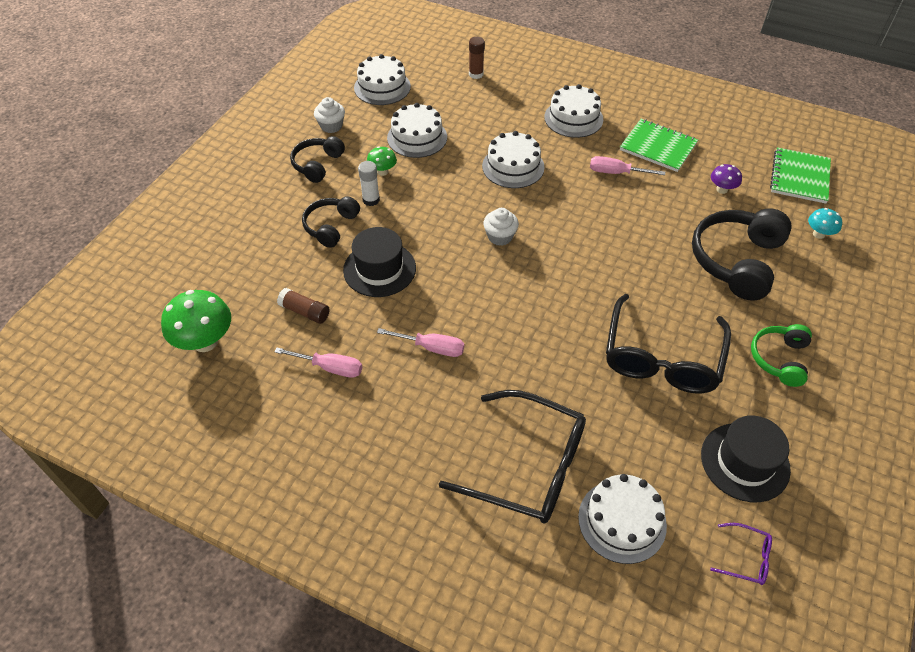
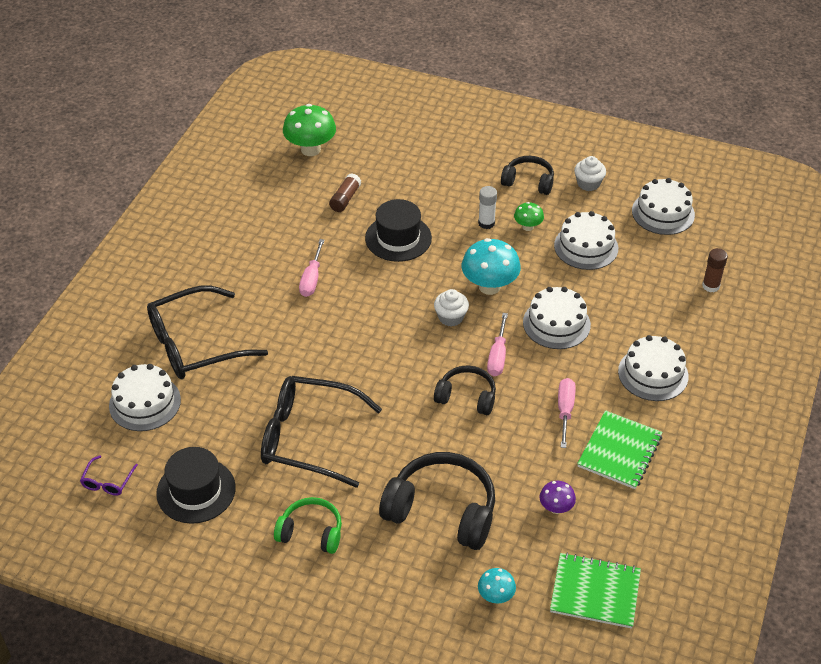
camera: 85 degrees right, 5 degrees down
pink screwdriver [275,348,362,378] -> pink screwdriver moved to [487,313,508,376]
black headphones [302,196,360,248] -> black headphones moved to [434,365,496,415]
black glasses [439,390,586,523] -> black glasses turned 45 degrees clockwise [147,286,268,379]
none -> turquoise mushroom [462,238,521,295]

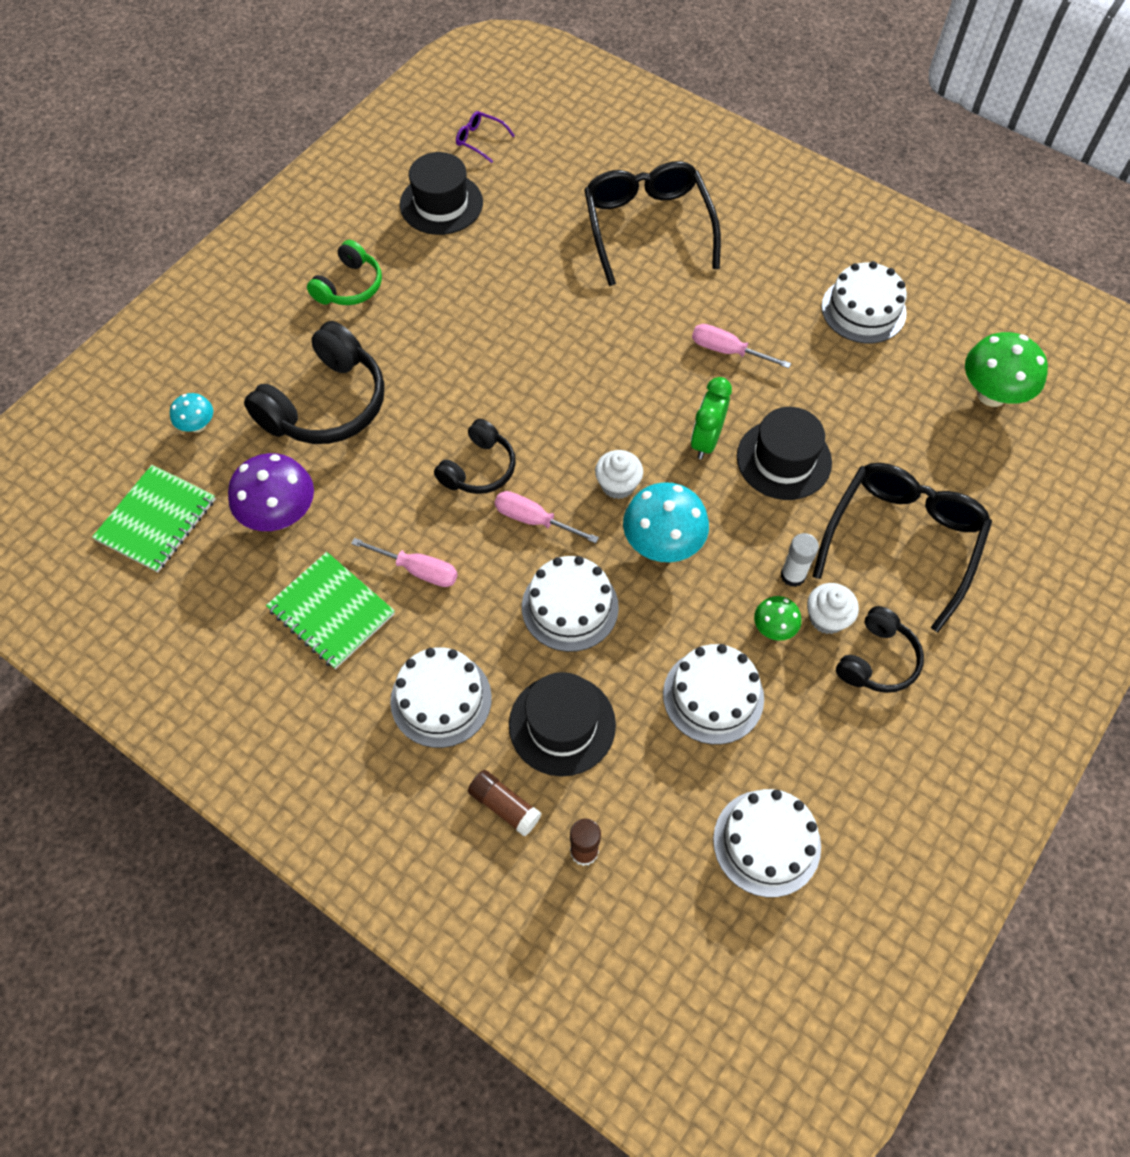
camera: 105 degrees right, 15 degrees up
white cake [109,364,181,431] -> white cake moved to [822,261,907,343]
black glasses [261,376,382,488] -> black glasses moved to [812,463,992,632]
brown glue stick [329,173,362,212] -> brown glue stick moved to [468,770,541,836]
purple mushroom [539,481,576,514] -> purple mushroom [228,453,314,531], size x1.87
white cupcake [574,156,606,191] -> white cupcake moved to [807,583,859,634]
none -> black hat [509,672,616,776]
none -> green clock [691,377,732,459]

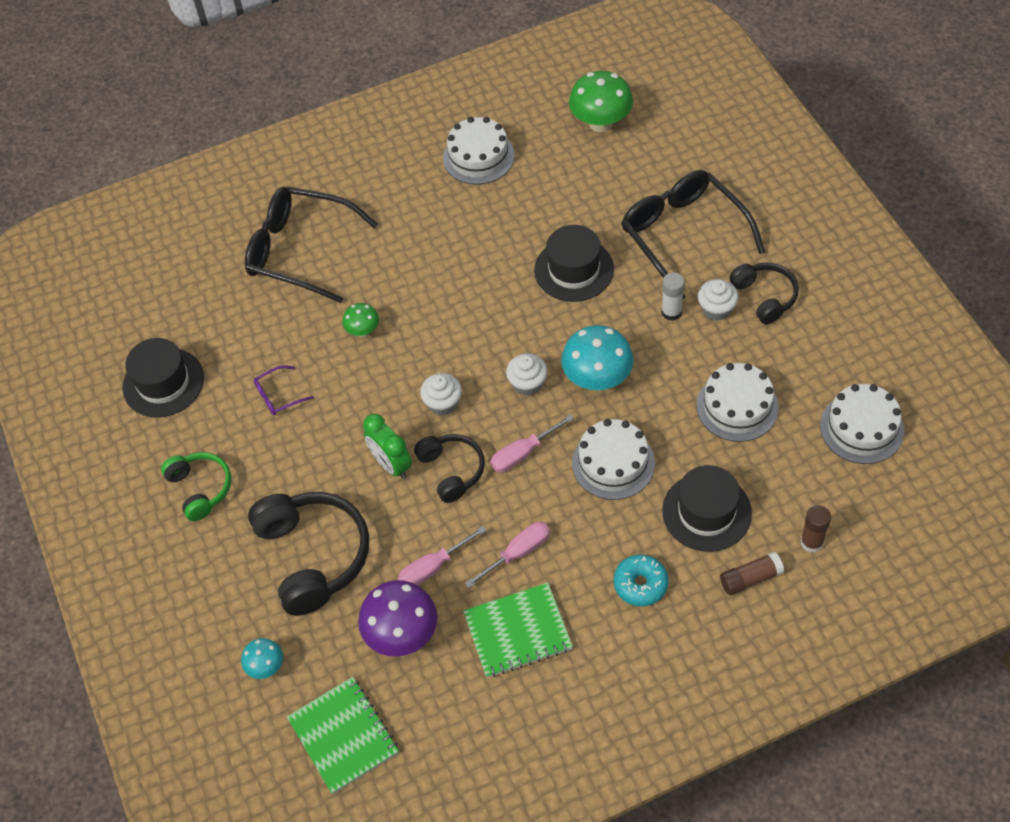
camera: 55 degrees left, 5 degrees down
white cake [390,647,492,748] -> turquoise donut [614,555,668,606]
purple glasses [456,111,515,163] -> purple glasses moved to [254,365,314,415]
green clock [691,377,732,459] -> green clock moved to [363,414,412,479]
pink screwdriver [692,324,791,369] -> pink screwdriver moved to [398,526,486,586]
green mushroom [754,596,801,641] -> green mushroom moved to [342,303,379,337]
none -> white cupcake [420,373,462,416]

